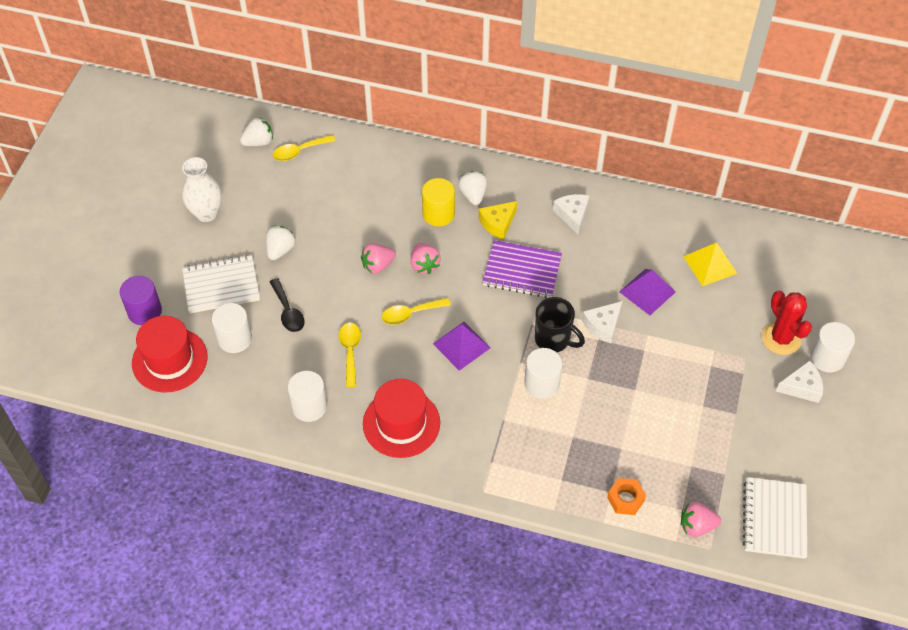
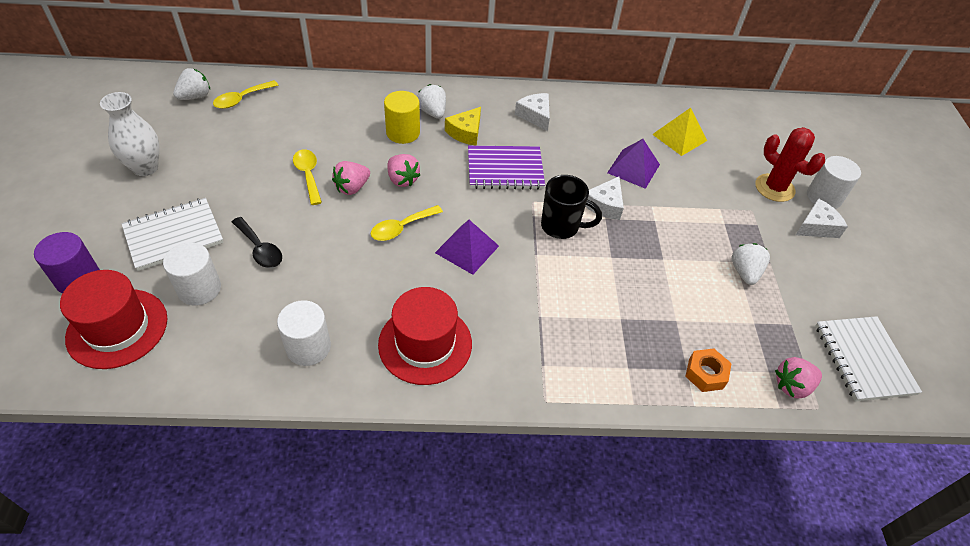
camera: 20 degrees left, 5 degrees down
white strawberry [266,226,296,260] -> white strawberry moved to [731,243,770,285]
yellow spoon [339,323,361,387] -> yellow spoon moved to [293,149,322,205]
white cylinder [524,348,562,399] -> none

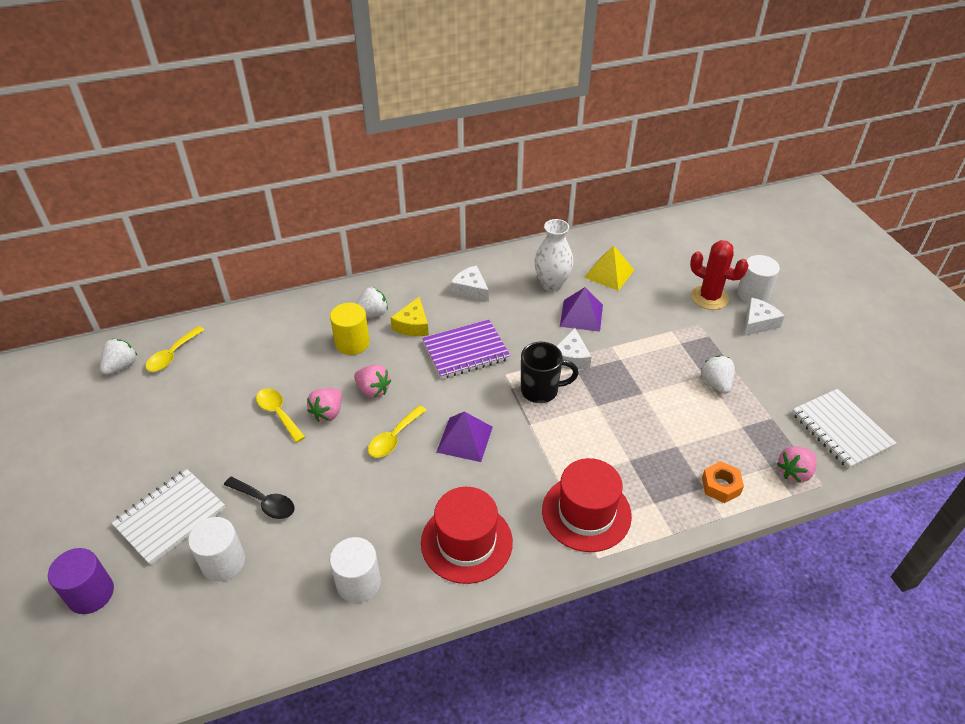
camera: 15 degrees left, 5 degrees down
red hat [60,270,168,369] -> red hat moved to [542,458,632,552]
white vase [100,92,160,176] -> white vase moved to [534,219,573,292]
white strawberry [417,84,446,119] -> white strawberry turned 105 degrees clockwise [356,287,388,318]

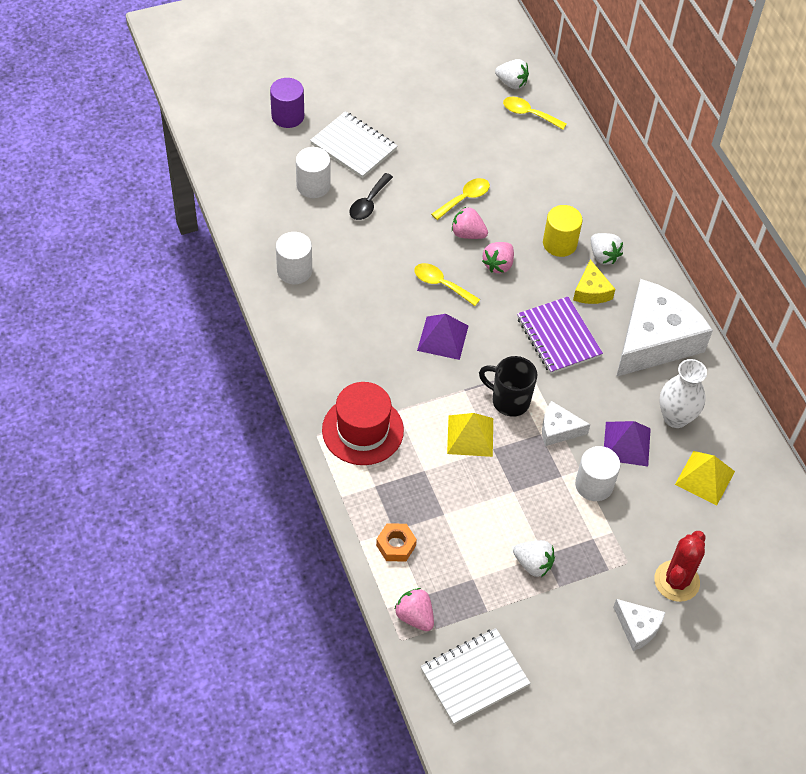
camera: 85 degrees right, 10 degrees up
yellow cheese [390,296,429,336] -> yellow cheese turned 105 degrees counterclockwise [573,259,615,304]
red hat [421,487,513,584] -> none
white cheese [450,265,489,302] -> white cheese [616,279,713,377], size x2.19
black mug [521,342,579,403] -> black mug turned 120 degrees clockwise [479,356,537,417]
white strawberry [701,355,735,394] -> white strawberry turned 45 degrees clockwise [513,540,555,577]
white cylinder [737,255,780,303] -> white cylinder moved to [575,446,621,501]
none -> yellow pyramid [447,413,493,457]

